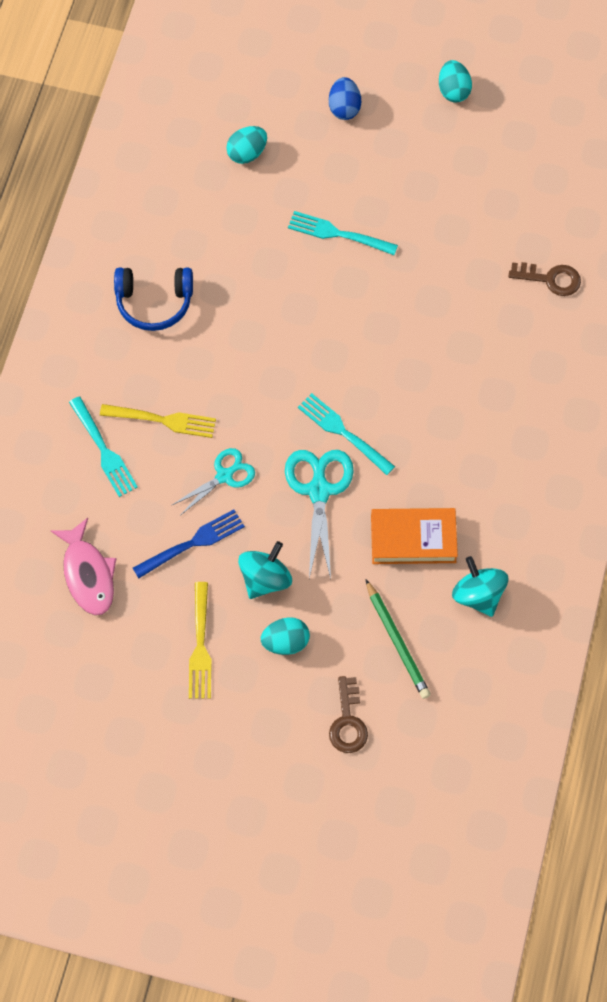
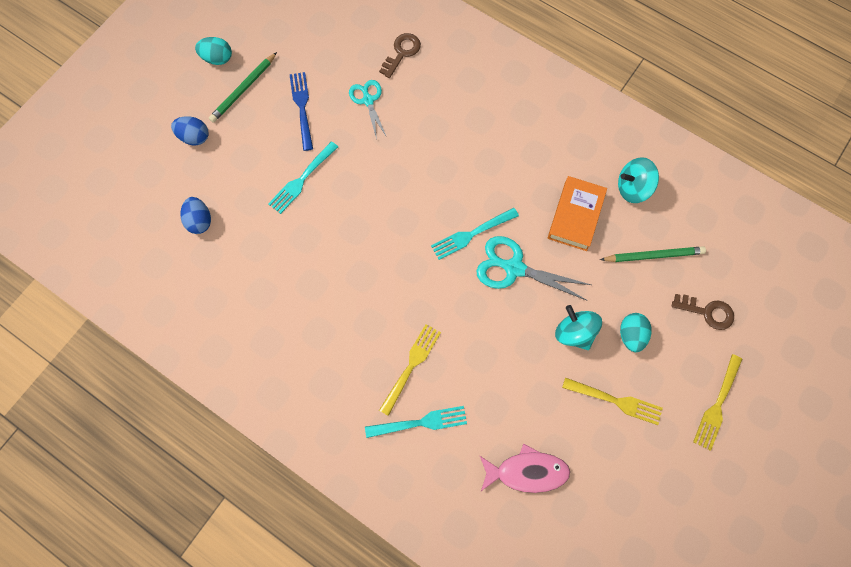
camera: 70 degrees left, 5 degrees up
blue headphones [114,268,193,331] -> none
blue fork [133,509,245,578] -> blue fork moved to [289,72,313,151]
turquoise scissors [172,448,255,516] -> turquoise scissors moved to [349,80,386,139]
turquoise egg [226,126,267,164] -> blue egg [180,197,211,234]
none -> green pencil [209,52,277,123]
none -> yellow fork [693,354,742,451]

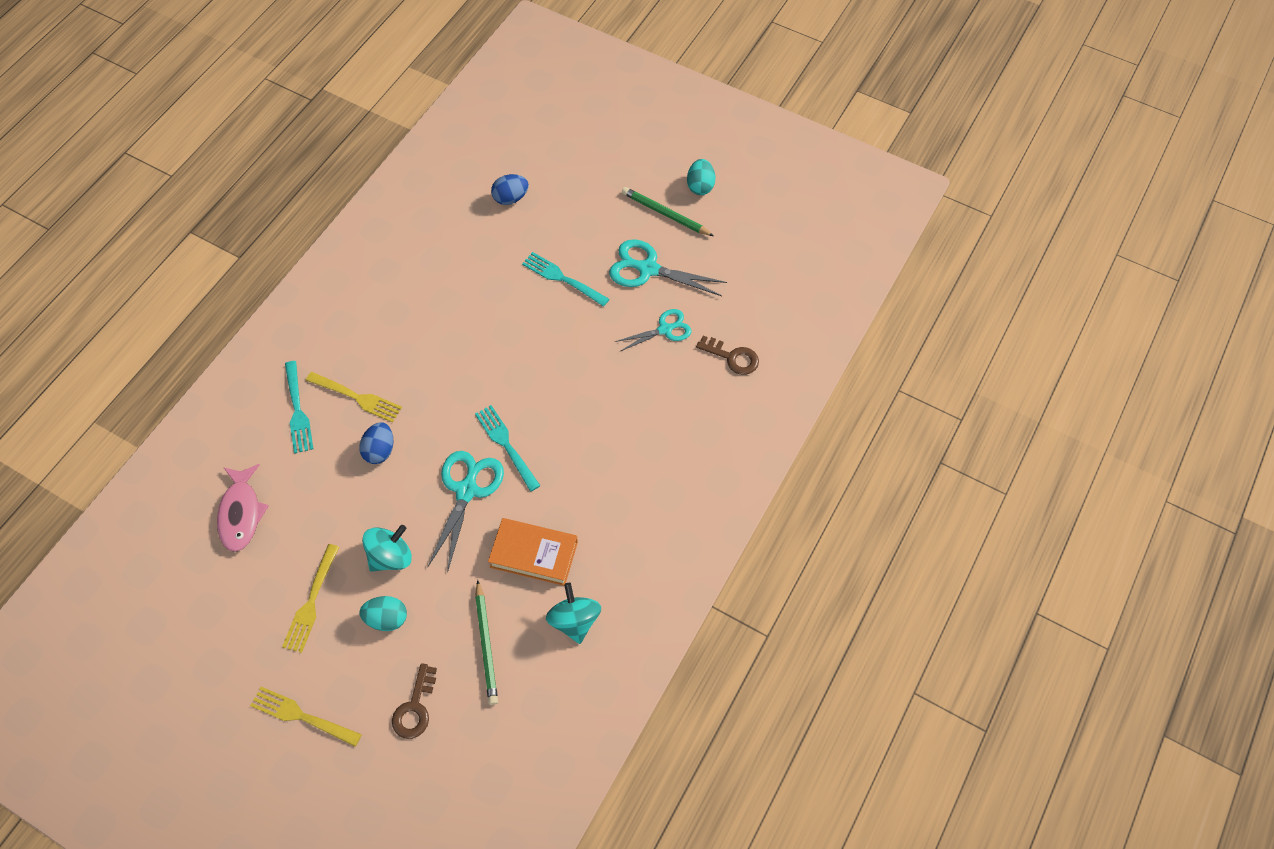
camera: 85 degrees right, 10 degrees down
blue egg [171,116,208,146] -> blue egg moved to [359,422,394,464]
blue fork [289,72,313,151] -> turquoise scissors [609,239,727,296]

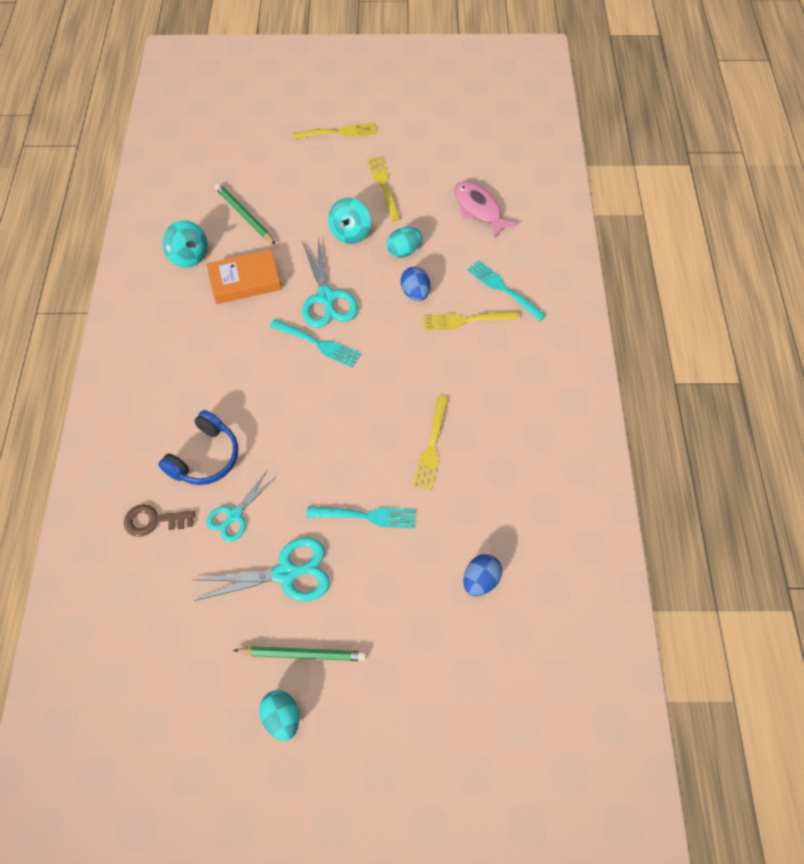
camera: 150 degrees right, 0 degrees up
turquoise egg [360,596,407,631] -> turquoise egg moved to [387,227,422,258]
brown key [392,663,437,739] -> none
none -> blue headphones [158,410,238,485]
none -> yellow fork [413,396,449,491]

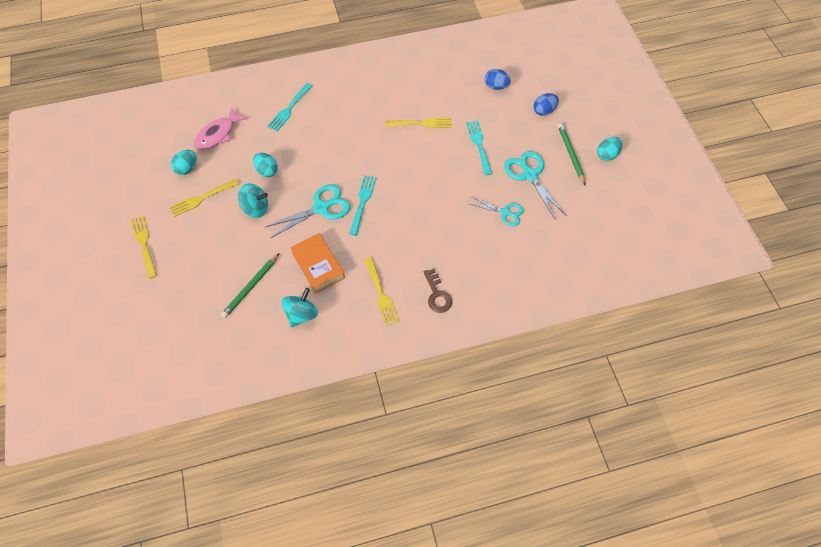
camera: 105 degrees left, 0 degrees up
brown key [124,504,195,537] -> brown key moved to [423,269,452,313]
blue headphones [158,410,238,485] -> none
blue egg [401,267,430,301] -> blue egg moved to [533,93,559,116]
yellow fork [423,311,520,331] -> yellow fork moved to [364,257,400,326]
none -> turquoise egg [171,150,197,175]

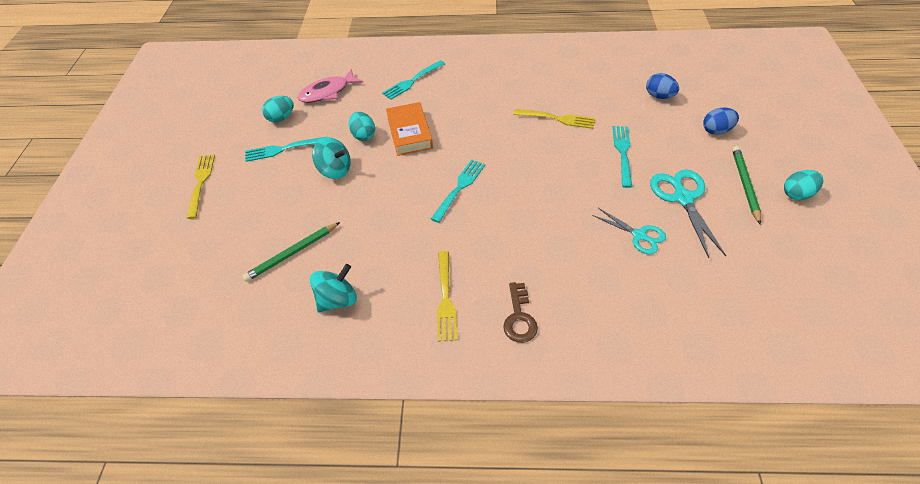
camera: 20 degrees right, 10 degrees down
yellow fork [170,179,239,217] -> turquoise fork [245,137,324,162]
turquoise scissors [266,184,351,238] -> none
orange book [290,233,345,293] -> orange book moved to [386,102,433,156]

